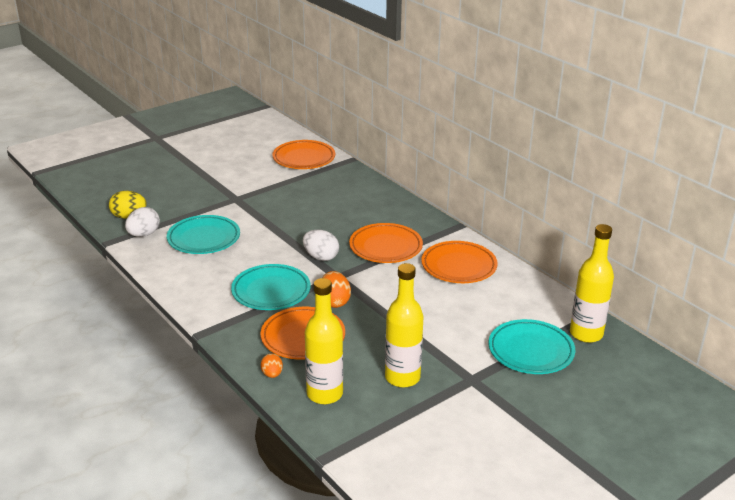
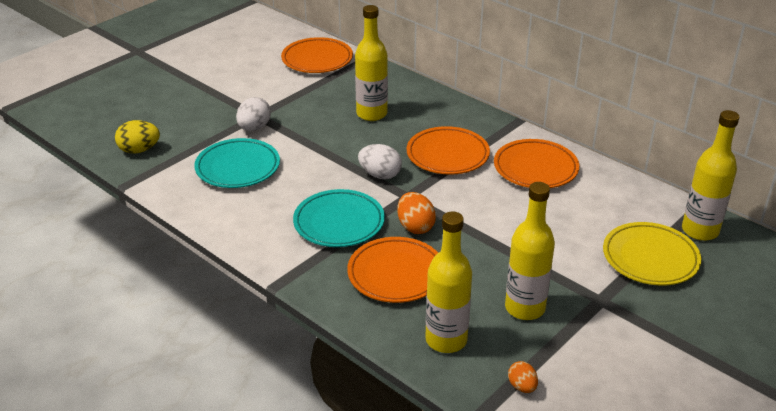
camera: 10 degrees left, 5 degrees up
white egg [125,207,160,237] -> white egg moved to [236,97,271,131]
orange egg [261,353,283,378] -> orange egg moved to [508,361,538,393]
turquoise plate [488,319,575,374] -> yellow plate [603,222,701,285]
none -> yellow bottle [355,5,388,121]

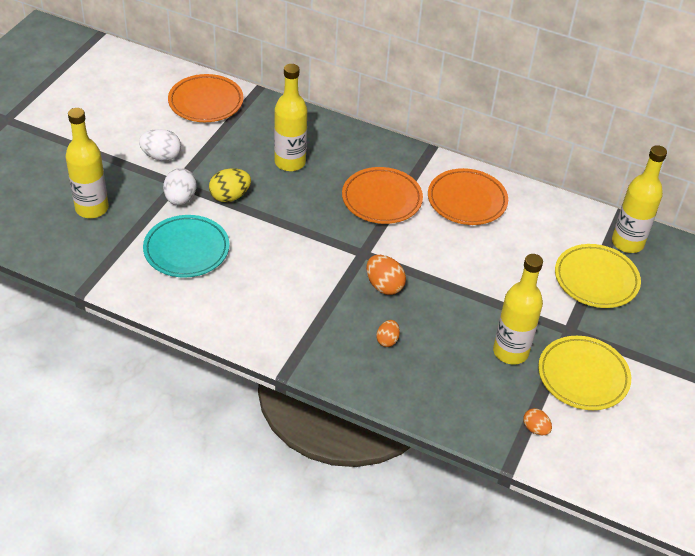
camera: 20 degrees left, 10 degrees up
yellow egg [115,120,160,154] -> yellow egg moved to [209,168,251,202]
turquoise plate [293,189,385,247] -> none
orange plate [347,237,438,303] -> orange egg [376,320,400,347]
white egg [358,144,402,179] -> white egg moved to [139,129,181,161]
yellow bottle [425,211,472,353] -> yellow bottle moved to [66,108,109,218]
none -> yellow plate [538,336,631,410]

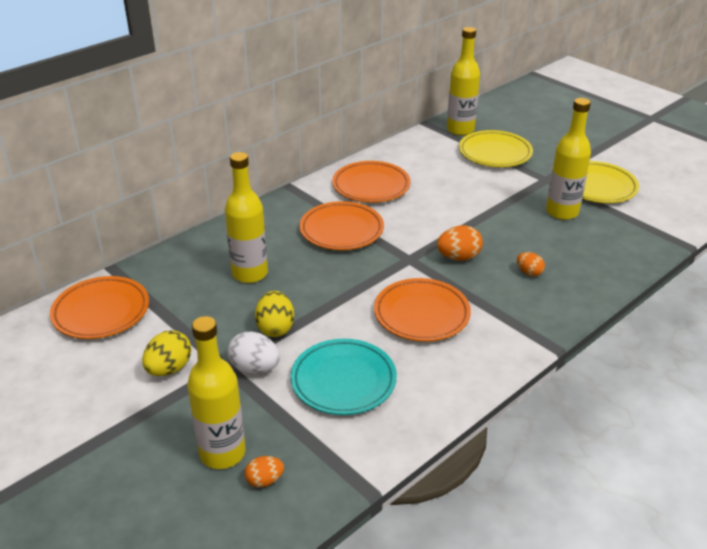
camera: 65 degrees left, 10 degrees down
white egg [139,129,181,161] -> yellow egg [142,330,191,376]
orange egg [523,408,552,435] -> orange egg moved to [245,456,284,488]
none -> orange plate [374,278,471,342]

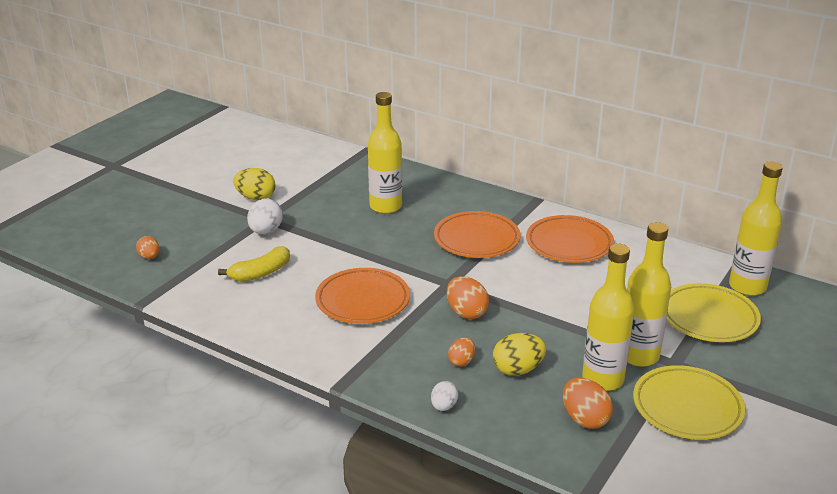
camera: 75 degrees right, 5 degrees down
orange plate [50,276,149,339] -> none
yellow bottle [187,316,246,469] -> yellow bottle moved to [627,222,671,367]
yellow egg [255,291,294,337] -> yellow egg moved to [493,333,546,376]
turquoise plate [291,339,397,415] -> yellow banana [218,246,290,282]
none -> white egg [431,381,458,411]
none -> orange egg [563,378,613,429]

